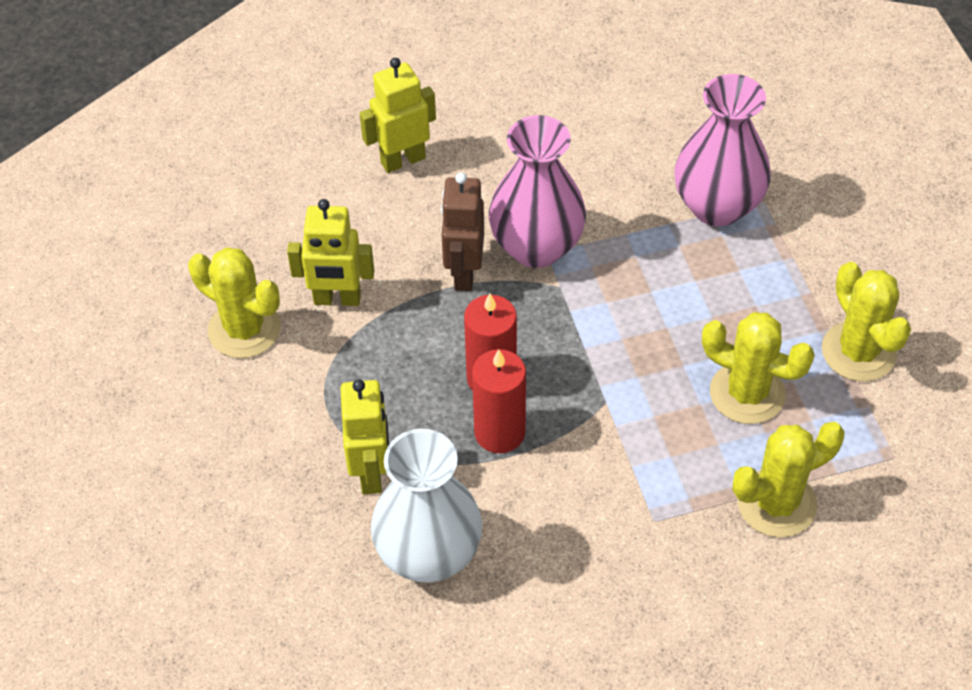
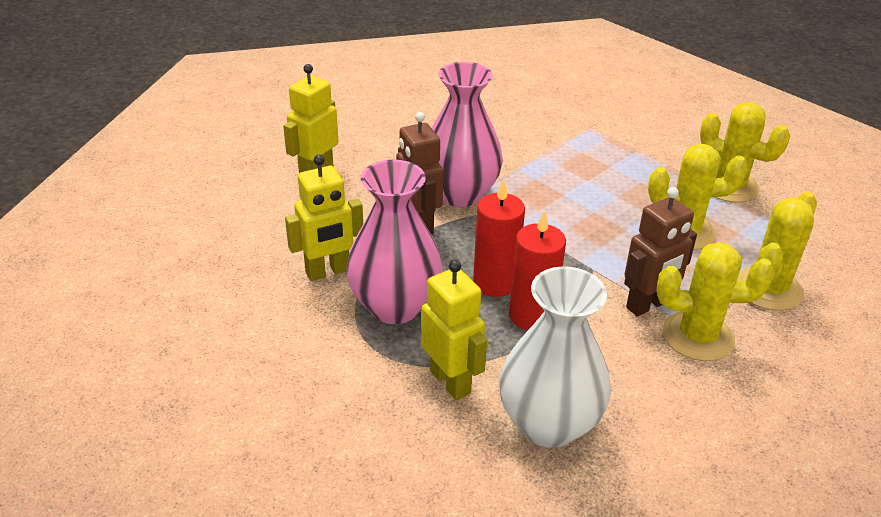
camera: 30 degrees left, 15 degrees down
yellow cactus [188,247,281,358] -> yellow cactus moved to [657,242,775,361]
pink vase [675,74,771,226] -> pink vase moved to [346,160,443,324]
none -> brown robot [624,187,697,316]

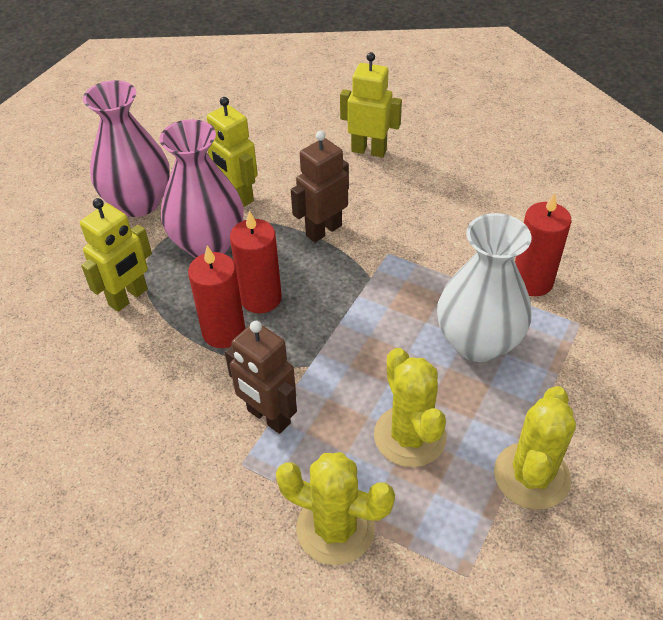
camera: 75 degrees right, 10 degrees up
pink vase [432,62,503,207] -> pink vase moved to [83,80,170,217]
white vase [499,266,611,448] -> white vase moved to [437,213,531,362]
yellow cactus [657,242,775,361] -> none
none -> red candle [515,193,572,296]

